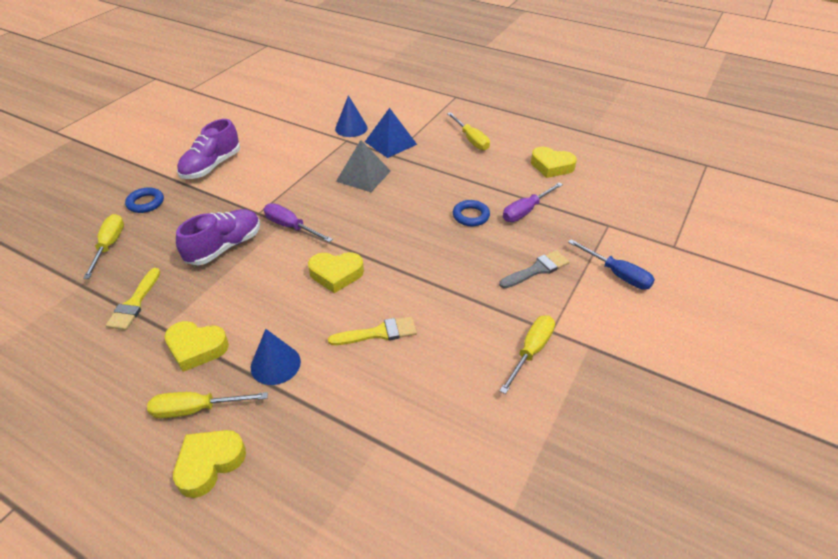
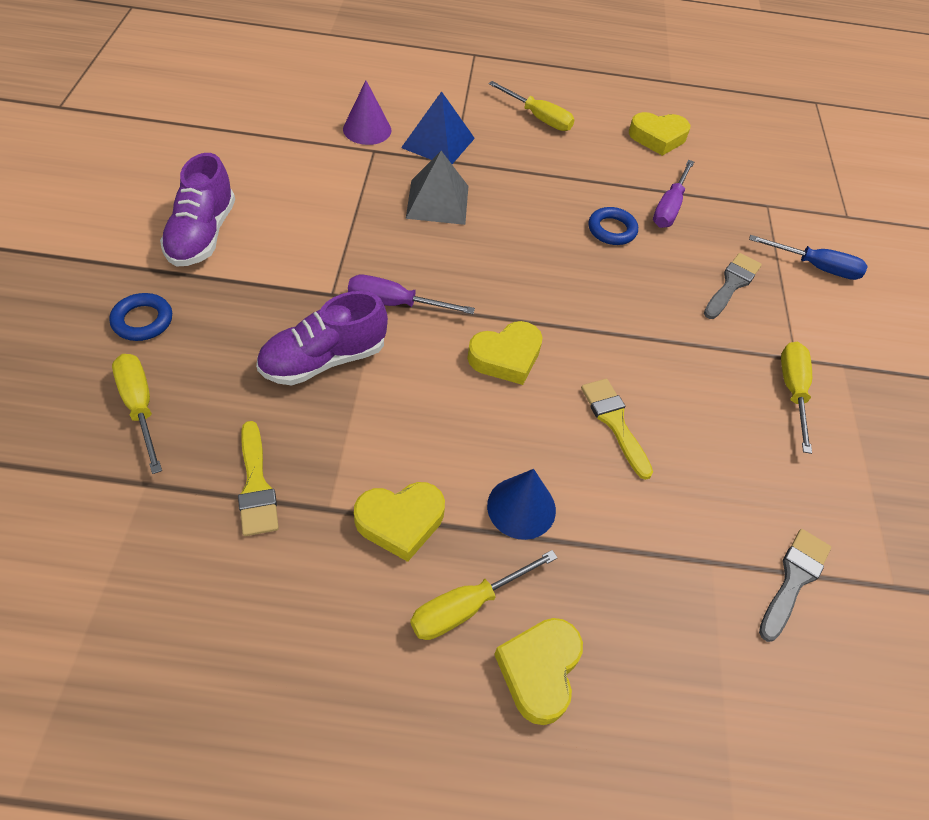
camera: 30 degrees left, 10 degrees up
purple shoe [176,209,260,265] -> purple shoe turned 135 degrees counterclockwise [256,291,388,385]
yellow brush [328,316,417,345] -> yellow brush turned 75 degrees counterclockwise [581,379,653,480]
blue cone [335,95,368,137] -> purple cone [343,80,391,145]
none -> grey brush [759,529,831,642]

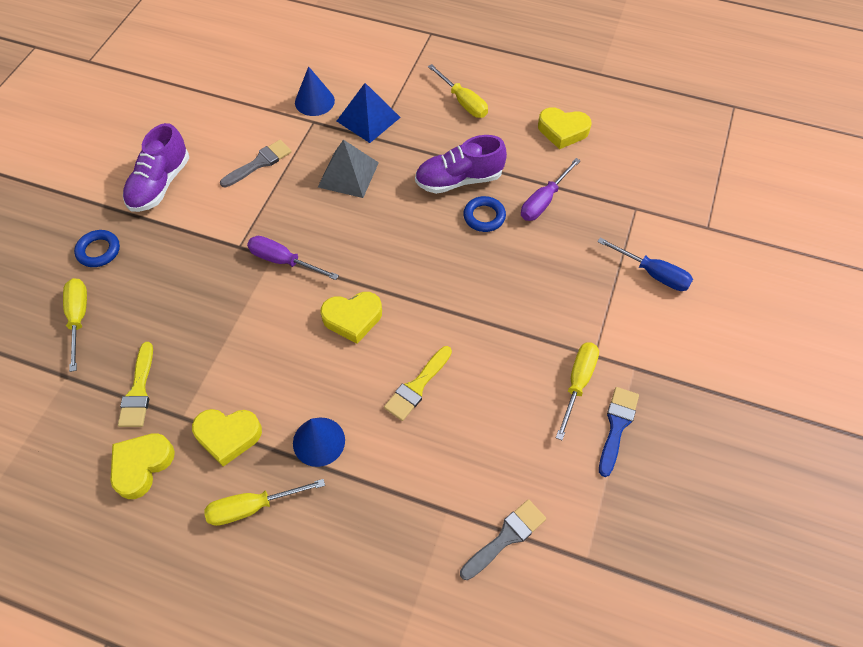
camera: 20 degrees right, 5 degrees up
purple shoe [256,291,388,385] -> purple shoe moved to [415,135,507,194]
purple cone [343,80,391,145] -> blue cone [295,66,335,116]
yellow heart [494,618,583,725] -> yellow heart moved to [110,433,175,499]
yellow brush [581,379,653,480] -> yellow brush turned 135 degrees counterclockwise [384,346,452,421]
grey brush [704,253,762,319] -> grey brush moved to [220,140,292,188]
none -> blue brush [599,387,639,477]

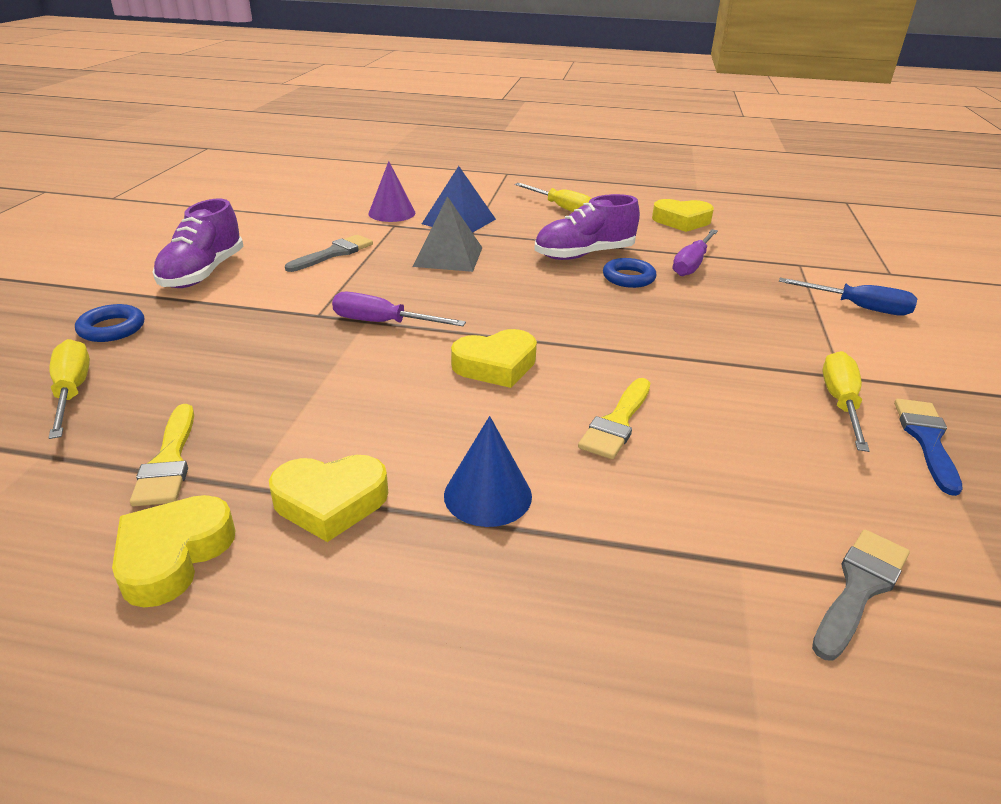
camera: 10 degrees left, 25 degrees down
yellow screwdriver [204,479,325,526] -> none
blue cone [295,66,335,116] -> purple cone [369,161,415,222]

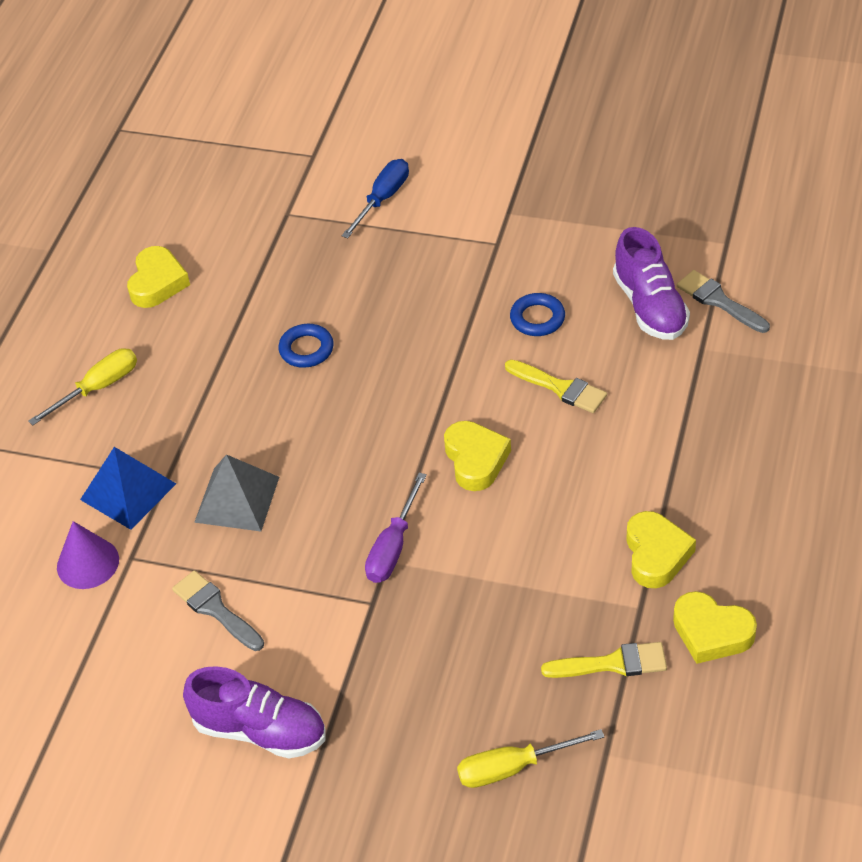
camera: 80 degrees left, 15 degrees up
blue ring [75,304,144,342] -> blue ring moved to [510,293,565,336]
blue cone [444,416,532,527] -> none
purple shoe [535,194,640,260] -> purple shoe moved to [613,227,690,340]
purple screwdriver [673,229,718,276] -> none
yellow screwdriver [822,351,870,452] -> none
blue brush [894,399,963,496] -> none

